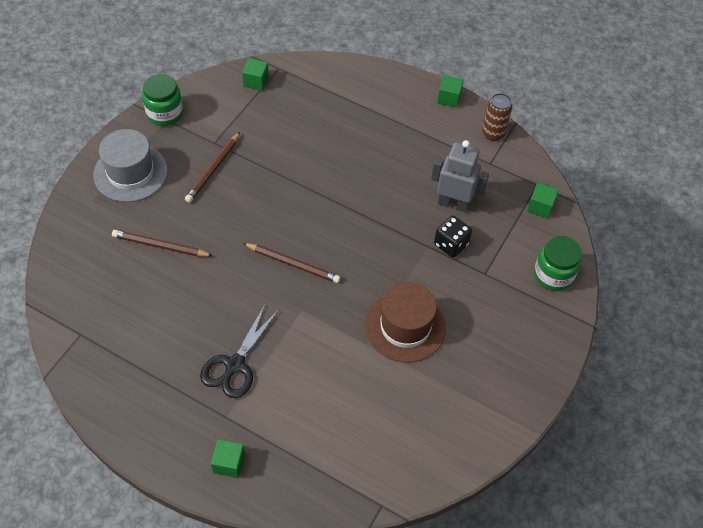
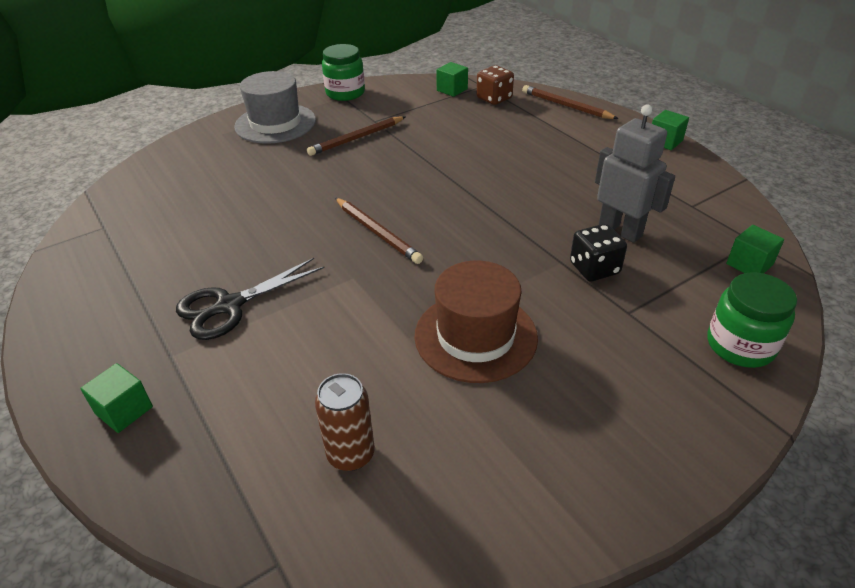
camera: 30 degrees right, 15 degrees down
brown pencil [112,230,213,257] -> brown pencil moved to [522,85,618,119]
brown can [482,93,512,141] -> brown can moved to [315,373,375,471]
none -> brown dice [476,65,514,105]

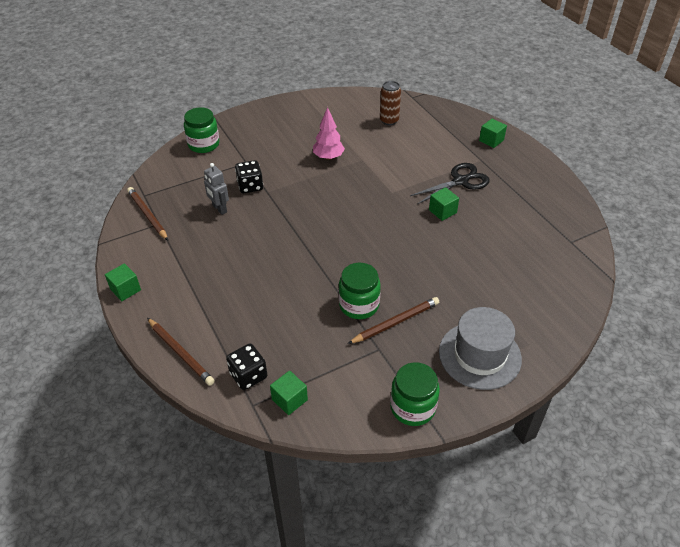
camera: 175 degrees left, 5 degrees up
brown pencil [335,198,423,264] -> brown pencil moved to [127,187,168,240]
brown hat [414,261,538,383] -> pink tree [313,107,345,160]
brown dice [476,65,514,105] -> black dice [226,343,267,390]
grey robot [595,104,675,243] -> grey robot [204,163,229,215], size x0.65
green cube [726,225,784,273] -> green cube moved to [429,187,459,221]
none -> green jar [339,263,381,319]

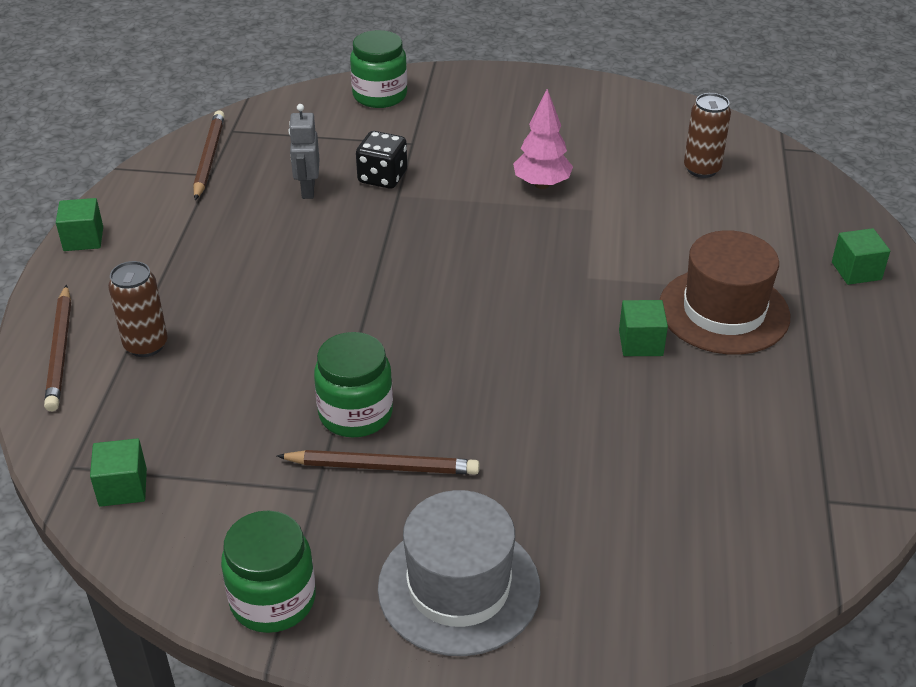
camera: 35 degrees right, 5 degrees down
black dice [226,343,267,390] -> none
black scissors [410,163,490,204] -> brown hat [660,230,790,355]
none -> brown can [108,261,168,357]

